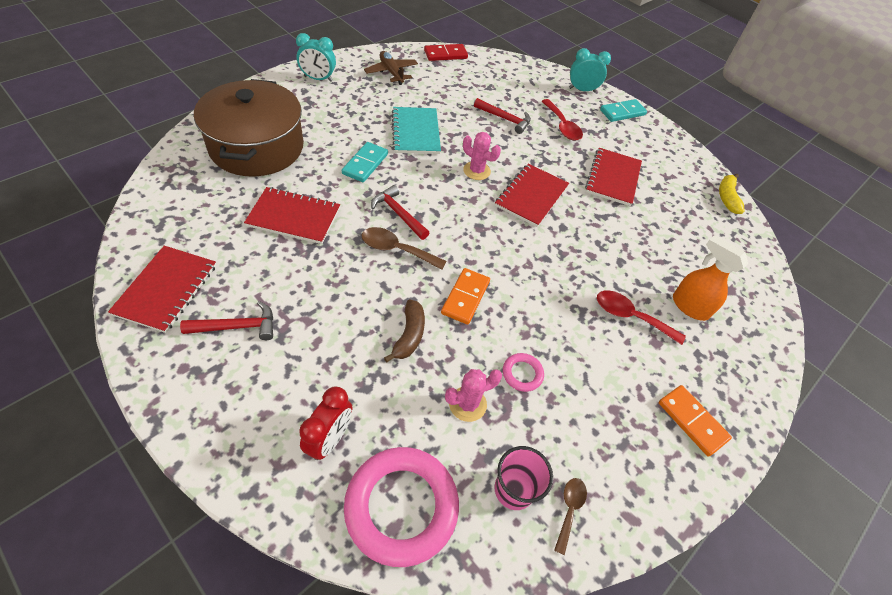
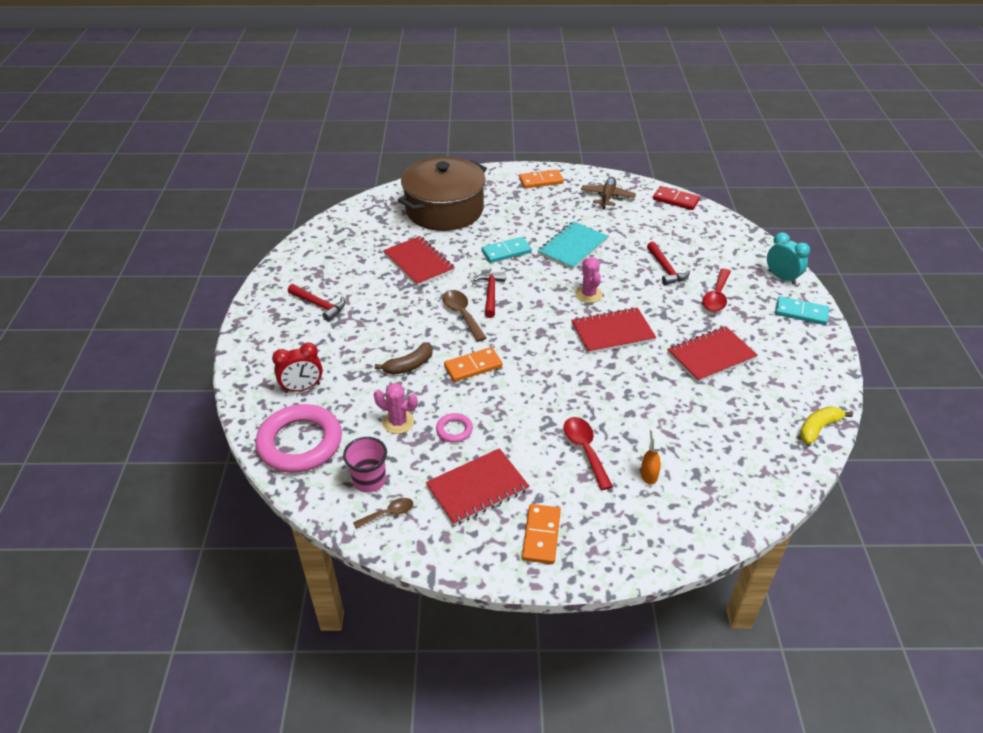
camera: 50 degrees right, 10 degrees down
red notebook [108,246,216,333] -> red notebook moved to [426,448,529,526]
turquoise clock [296,33,336,82] -> orange domino [519,170,564,188]
orange spray bottle [673,235,748,321] -> orange spray bottle [641,428,661,485], size x0.61

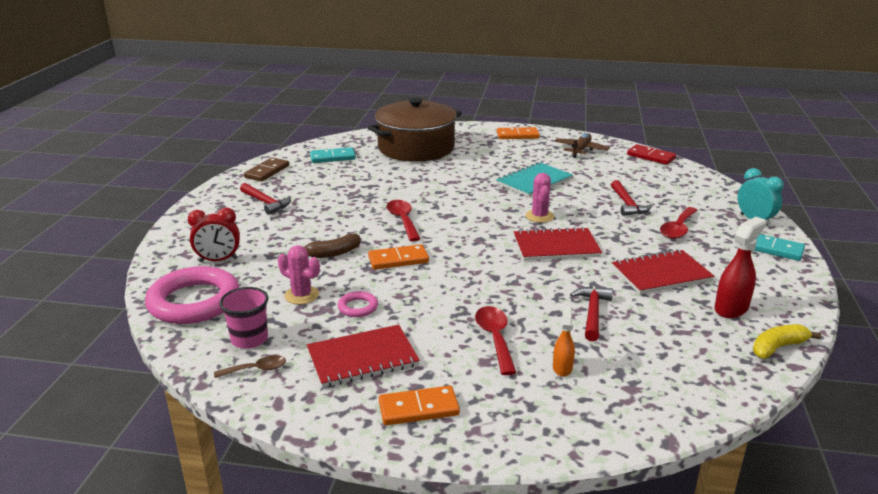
camera: 10 degrees right, 15 degrees down
red notebook [383,236,455,287] -> none
brown spoon [442,290,486,342] -> red spoon [386,200,421,241]
red hammer [473,272,506,318] -> red hammer moved to [570,287,613,341]
turquoise domino [482,237,532,263] -> turquoise domino moved to [310,147,356,163]
orange domino [522,504,561,564] -> orange domino turned 60 degrees clockwise [379,386,460,425]
none -> brown domino [244,157,289,182]
none -> red spray bottle [714,217,767,318]

